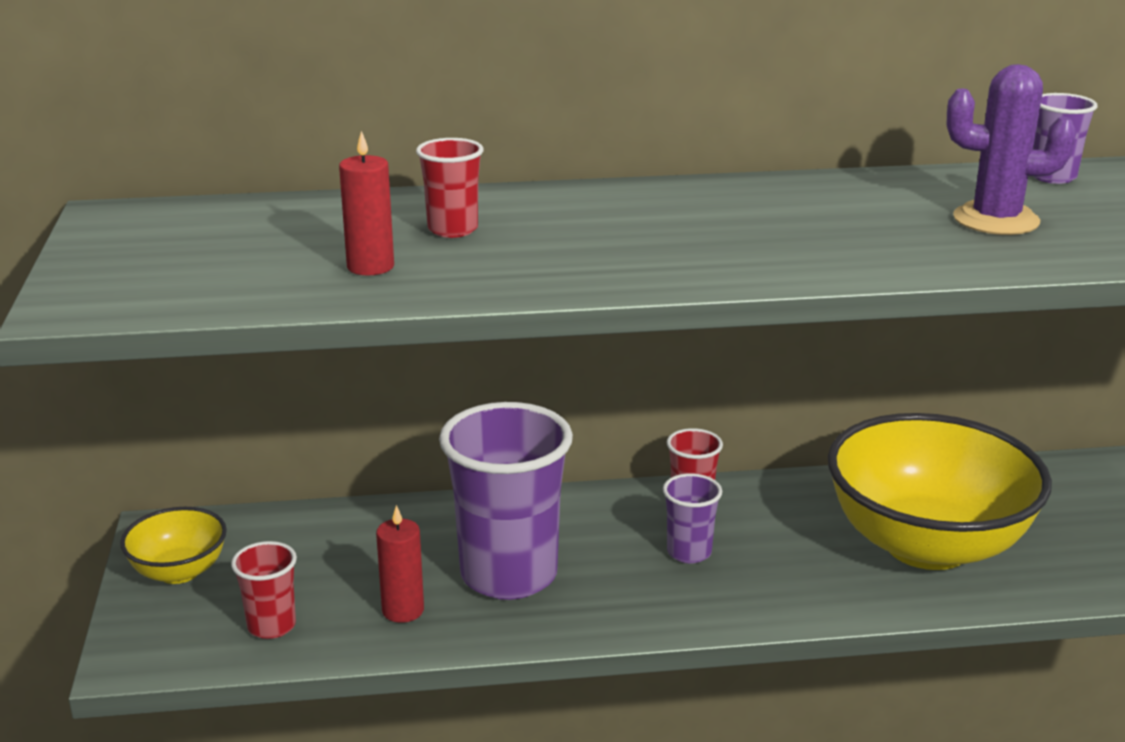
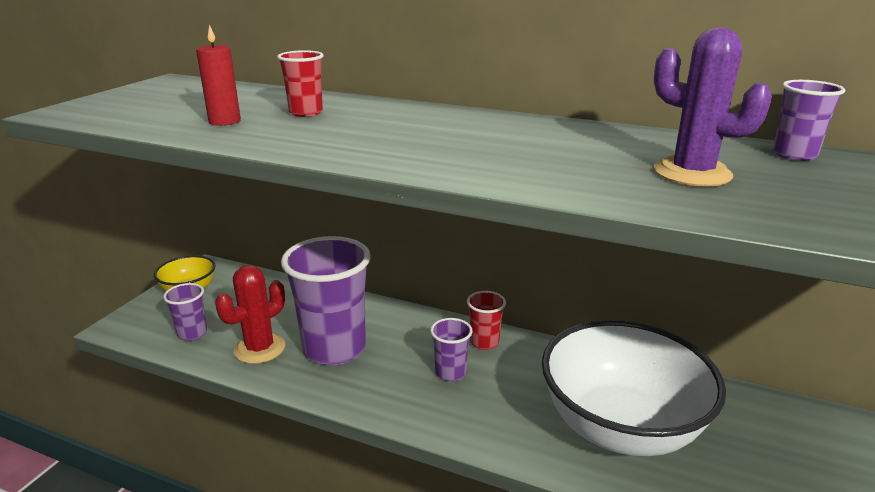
camera: 30 degrees right, 0 degrees up
red cup [231,541,297,639] -> purple cup [163,283,207,341]
red candle [376,505,424,623] -> red cactus [215,265,285,364]
yellow bowl [828,413,1052,570] -> white bowl [542,320,726,456]

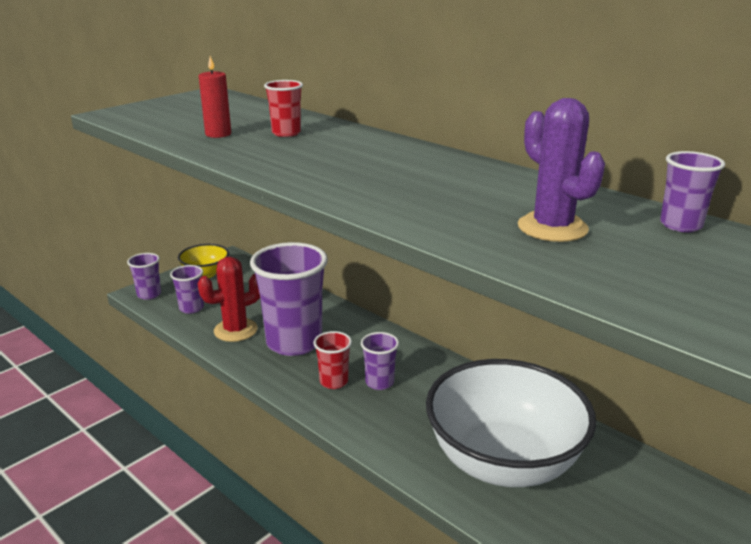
camera: 20 degrees right, 0 degrees up
red cup [467,291,506,350] -> red cup moved to [313,331,352,389]
none -> purple cup [127,253,161,300]

